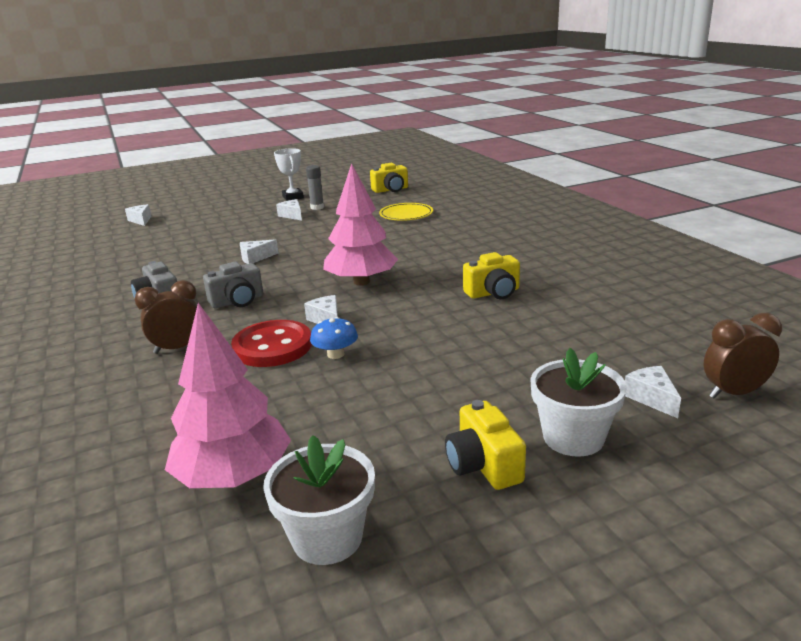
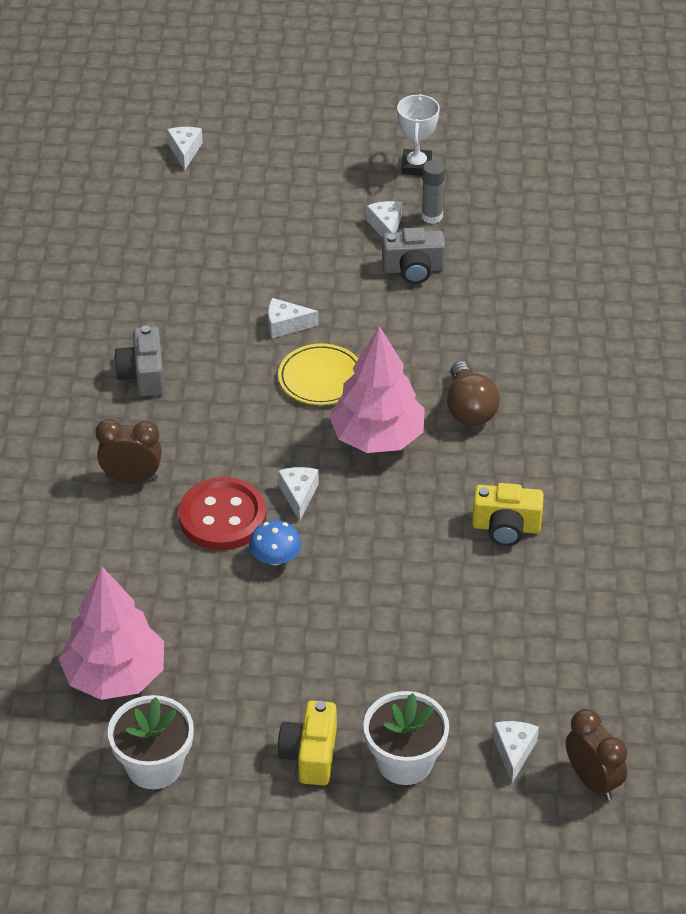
camera: 25 degrees right, 20 degrees up
grey camera [203,262,263,308] -> grey camera moved to [382,227,445,284]
yellow camera [370,163,408,193] -> none
yellow plate [379,203,433,221] -> yellow plate moved to [278,343,358,405]
brown clock [704,313,782,399] -> brown clock turned 45 degrees clockwise [566,709,627,801]
none -> brown light bulb [447,361,500,426]

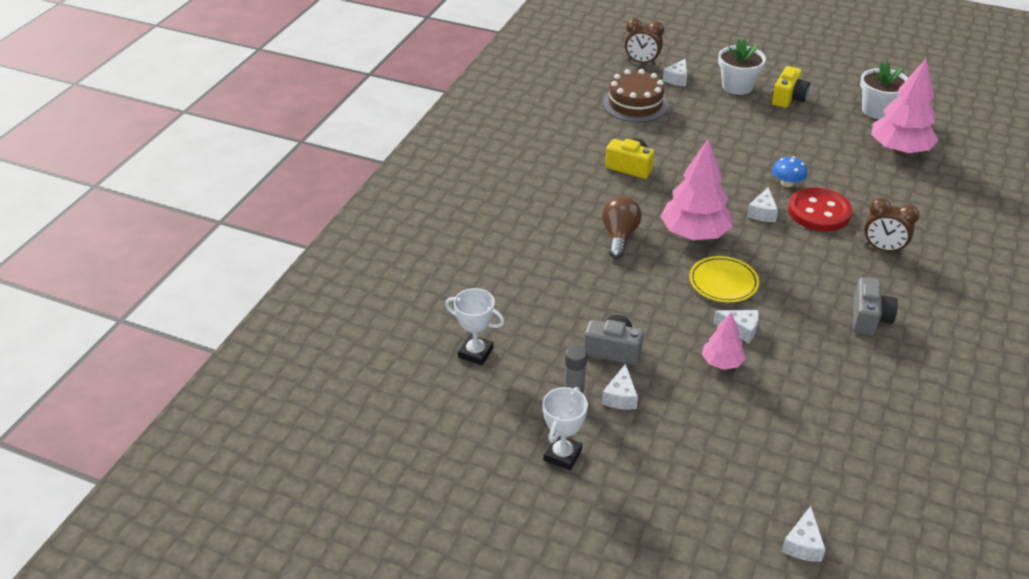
camera: 160 degrees left, 5 degrees down
brown clock [566,709,627,801] -> brown clock turned 60 degrees counterclockwise [625,19,664,65]
none -> white trophy [445,288,504,365]
none -> brown cake [603,69,668,122]
none -> pink tree [702,312,746,370]

